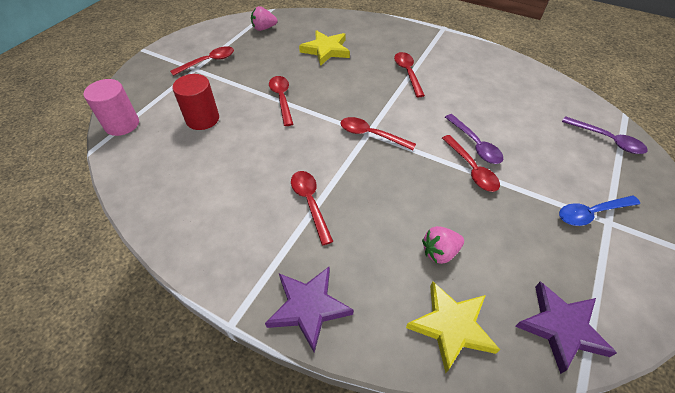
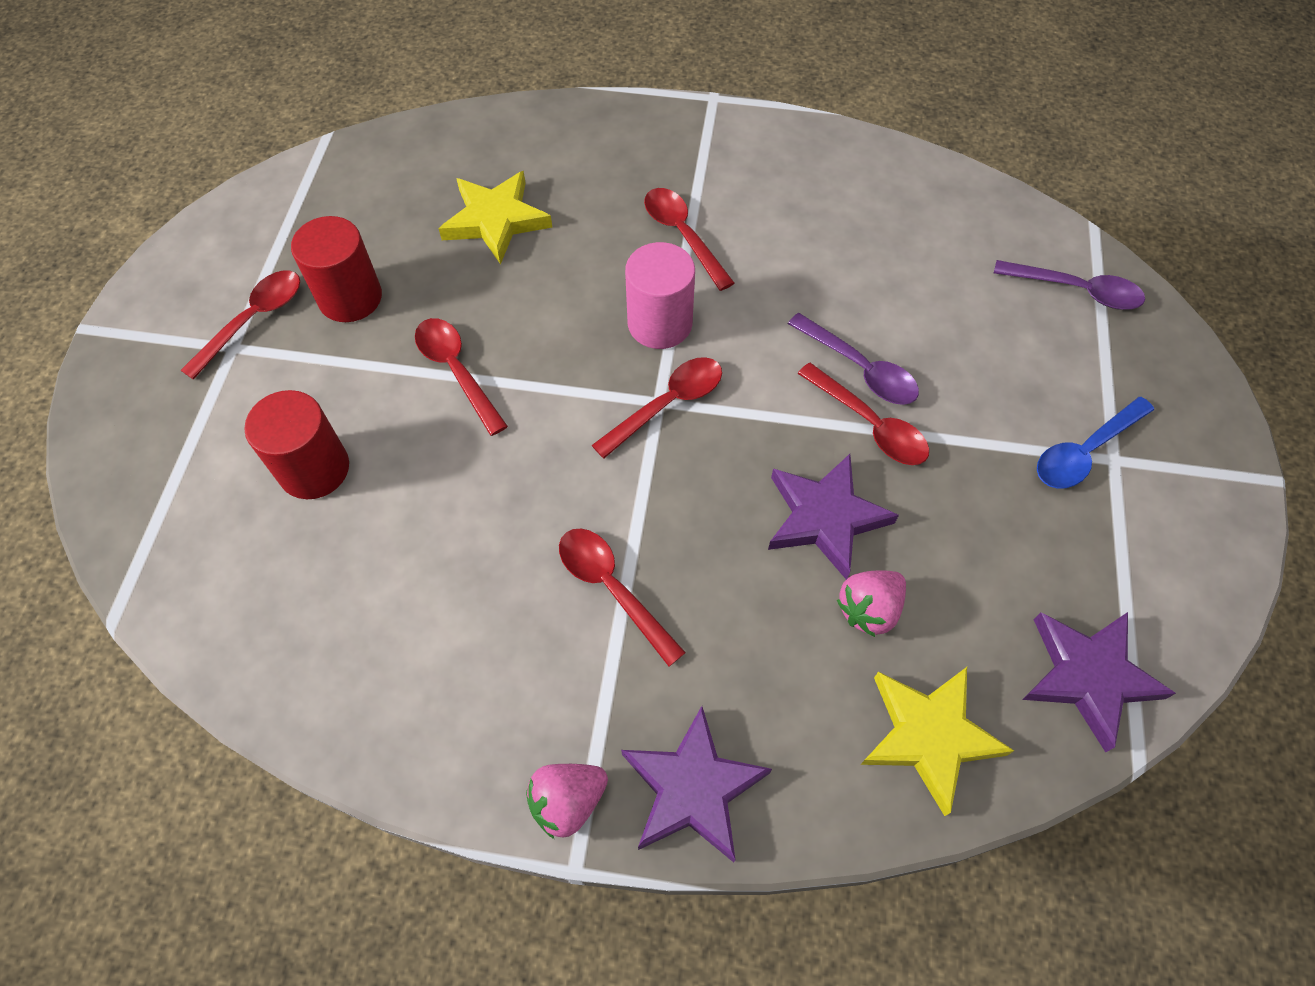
camera: 20 degrees left, 10 degrees up
pink cylinder [83,79,139,136] -> pink cylinder moved to [625,242,695,349]
pink strawberry [251,6,277,31] -> pink strawberry moved to [526,764,608,839]
red spoon [340,117,416,150] -> red spoon turned 135 degrees clockwise [592,357,722,459]
none -> red cylinder [291,216,382,322]
none -> purple star [768,454,899,580]

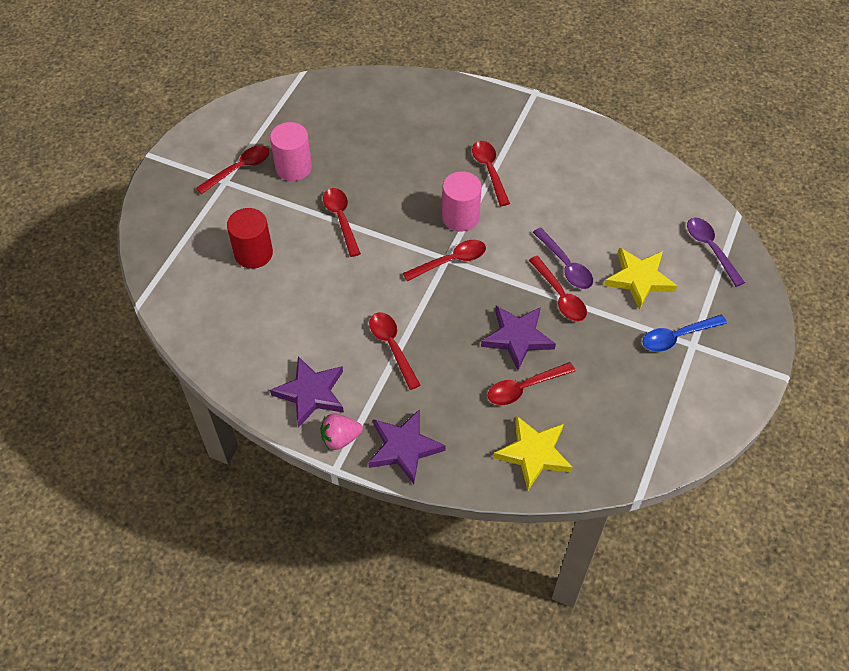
camera: 15 degrees right, 5 degrees down
red cylinder [291,216,382,322] -> pink cylinder [270,122,312,181]
yellow star [439,171,552,265] -> yellow star moved to [604,247,677,310]
pink strawberry [837,570,906,637] -> red spoon [488,362,575,405]
purple spoon [994,260,1145,310] -> purple spoon turned 150 degrees counterclockwise [687,218,745,287]
purple star [1022,612,1176,752] -> purple star moved to [270,356,344,428]

